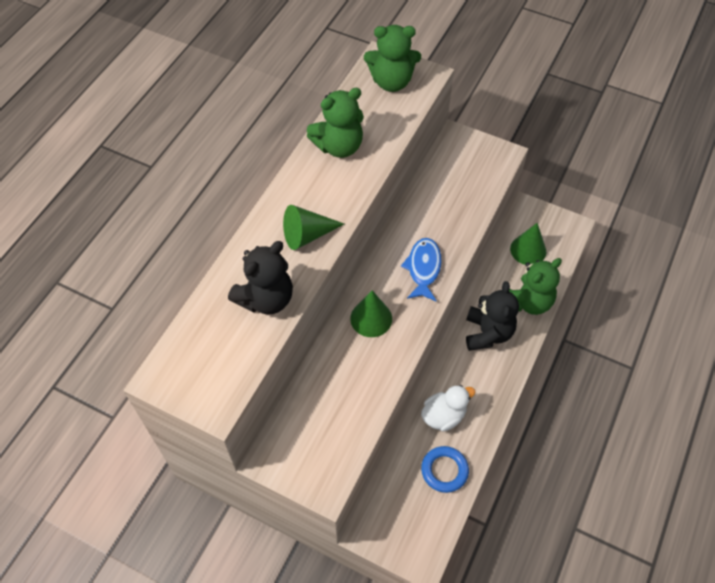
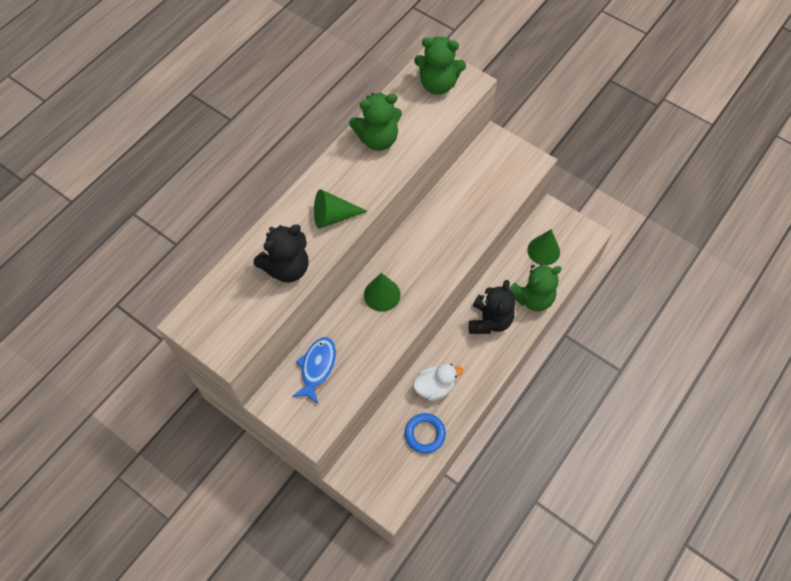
camera: 10 degrees right, 5 degrees up
blue fish [401,238,442,302] -> blue fish moved to [292,337,336,404]

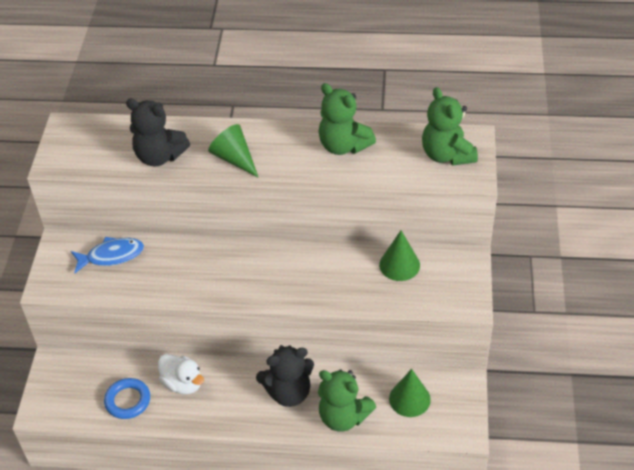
camera: 60 degrees right, 15 degrees down
green cone [364,273,401,312] -> green cone moved to [379,230,420,281]

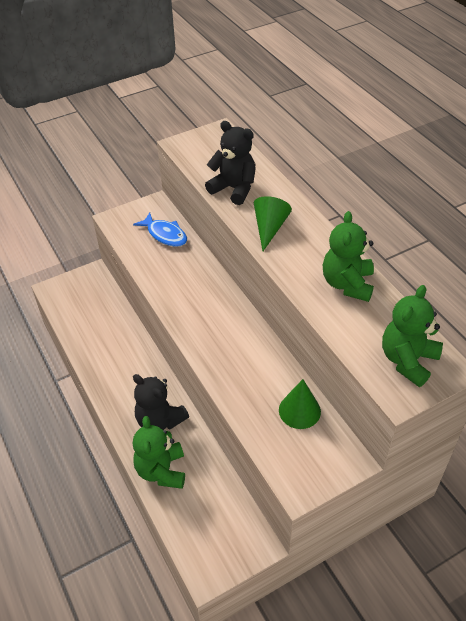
camera: 55 degrees right, 0 degrees up
blue ring [104,378,150,419] -> none
black teddy bear [126,98,190,167] -> black teddy bear turned 135 degrees clockwise [205,121,256,205]
white duck [158,354,204,394] -> none
green cone [389,369,431,417] -> none

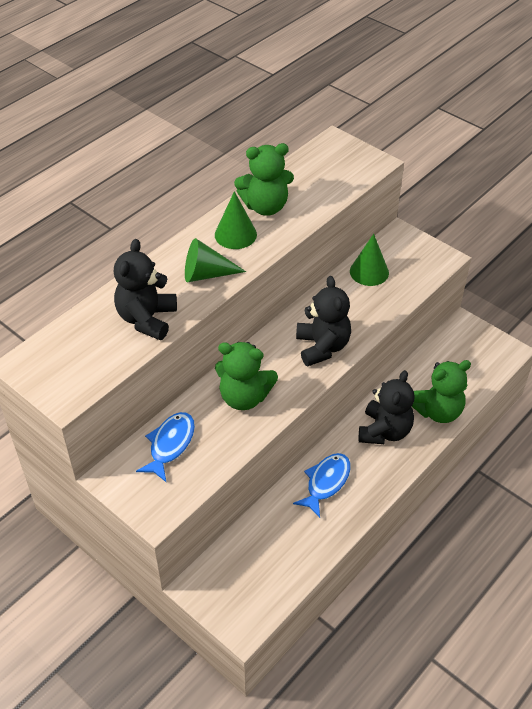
camera: 110 degrees left, 0 degrees up
green teddy bear [382,285,443,387] -> green teddy bear moved to [215,342,278,410]
none -> green cone [215,191,257,249]
none -> blue fish [293,453,351,518]
none -> black teddy bear [296,276,351,366]

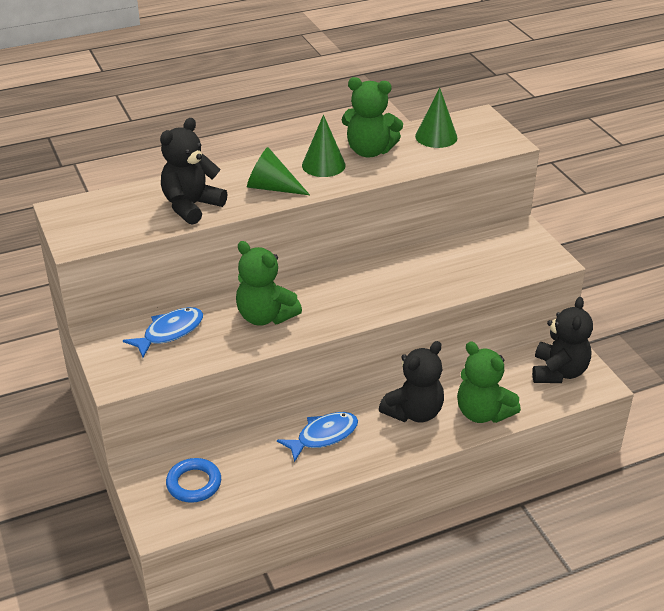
camera: 25 degrees right, 10 degrees down
black teddy bear [296,276,351,366] -> black teddy bear moved to [532,297,593,383]
green cone [350,234,389,286] -> green cone moved to [415,88,458,148]
green teddy bear [412,360,471,423] -> green teddy bear turned 45 degrees clockwise [457,341,521,423]
none -> blue ring [166,458,221,503]

